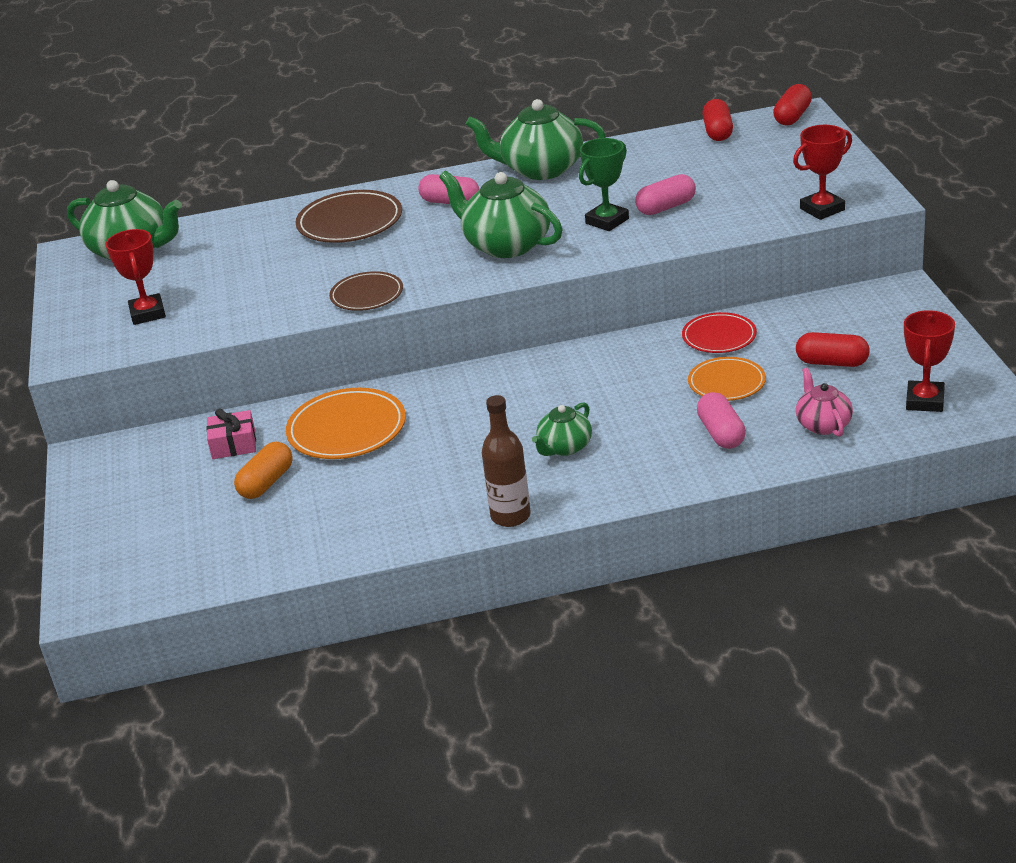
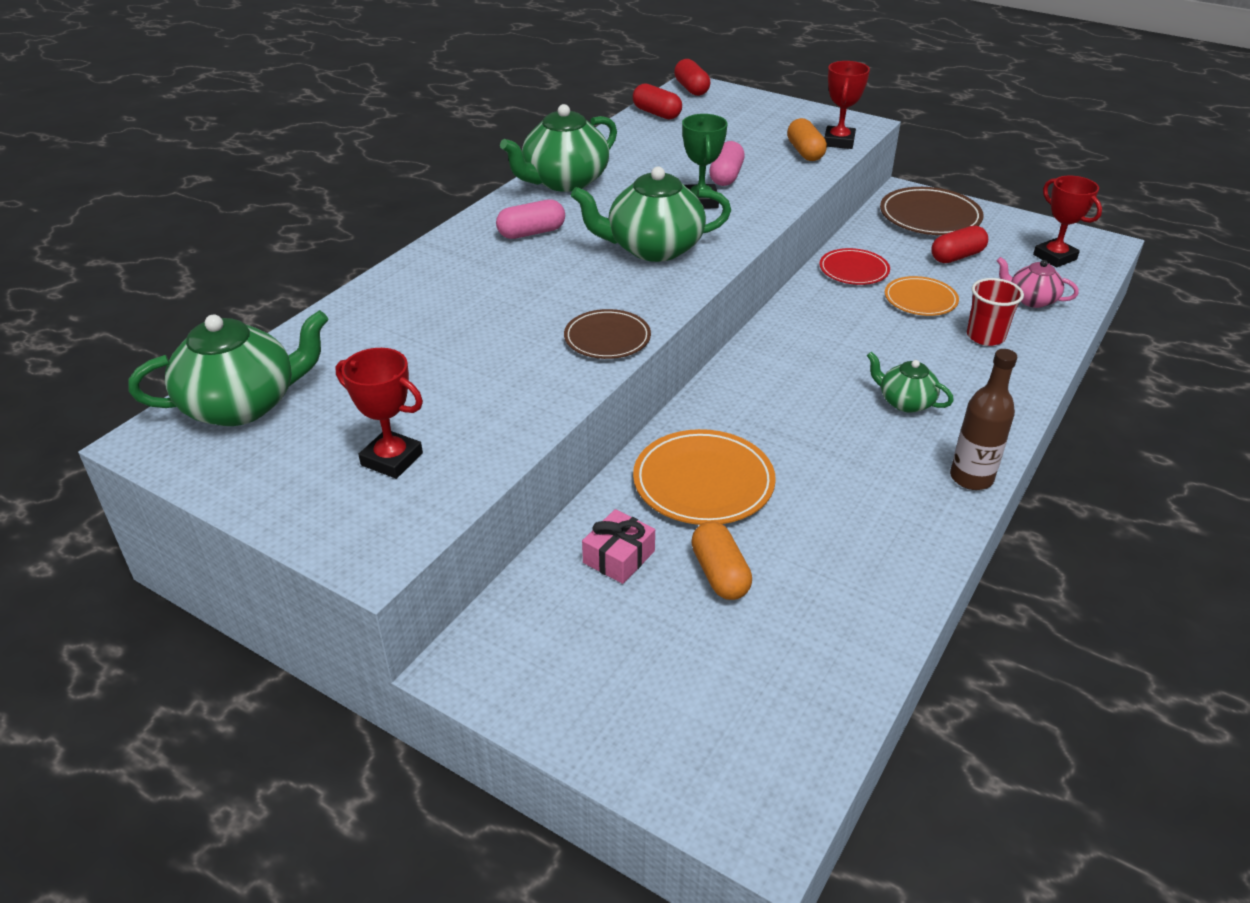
camera: 50 degrees left, 5 degrees up
brown plate [295,190,402,243] -> brown plate moved to [880,187,984,235]
green teapot [532,402,592,456] -> green teapot turned 135 degrees clockwise [867,352,954,413]
pink capsule [697,392,746,449] -> red cup [967,278,1024,346]
none -> orange capsule [787,118,827,161]

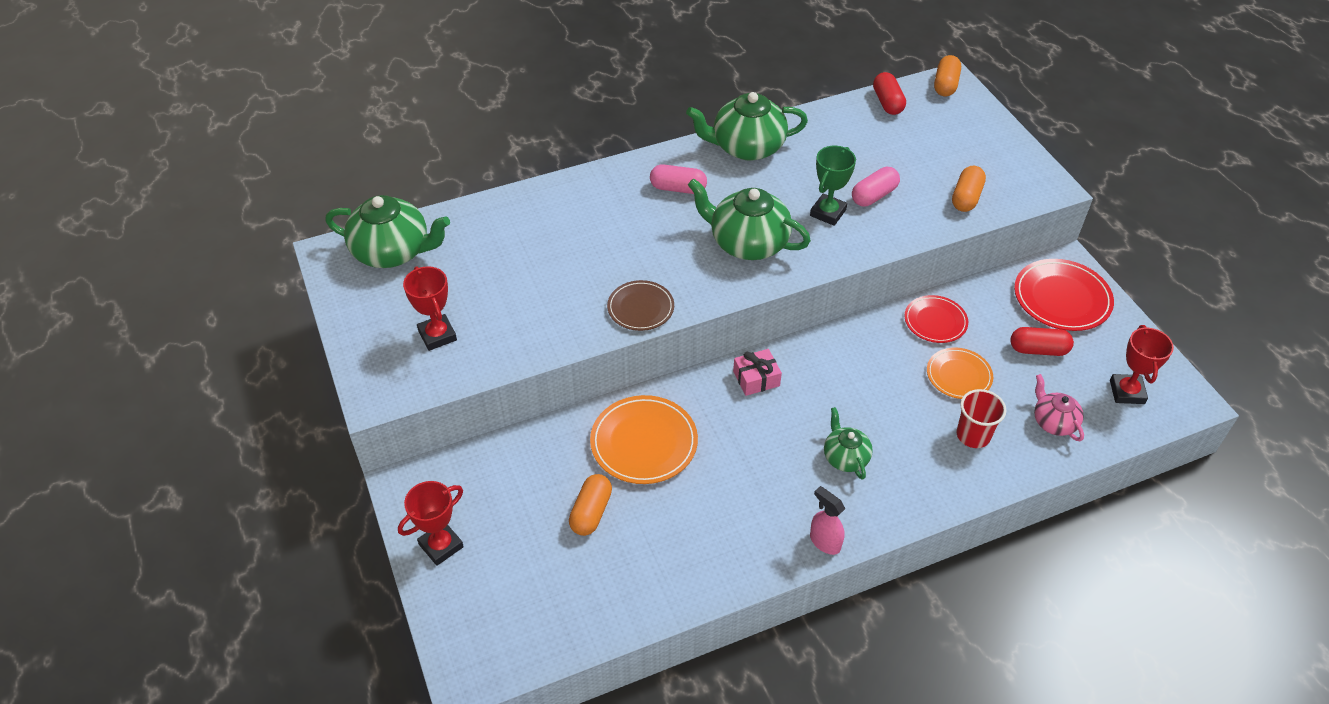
camera: 35 degrees right, 10 degrees up
pink gift [582,509,655,584] -> pink gift moved to [733,349,782,396]
red capsule [674,59,711,96] -> orange capsule [934,55,961,96]
red trophy [824,61,870,149] -> red trophy moved to [398,481,464,566]
brown plate [880,187,984,235] -> red plate [1014,259,1114,331]
brown bottle [950,349,1017,490] -> pink spray bottle [810,486,845,555]

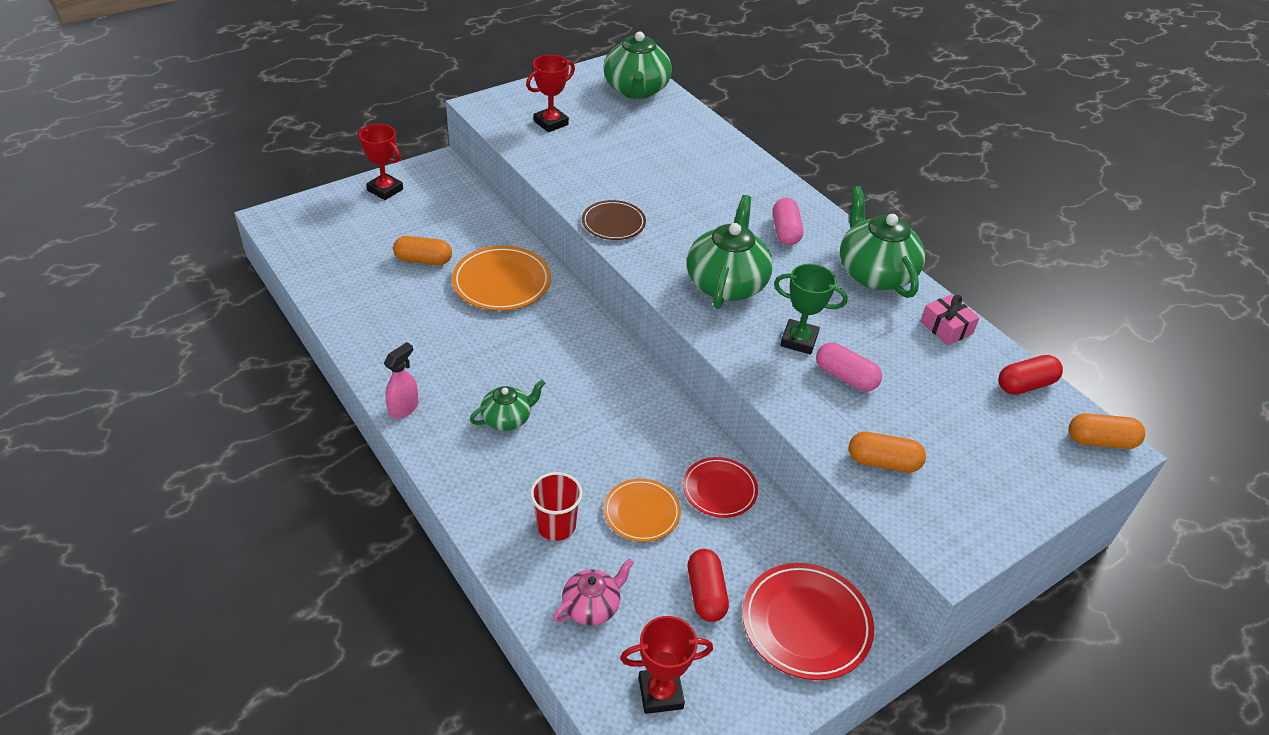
camera: 75 degrees right, 5 degrees down
pink gift [733,349,782,396] -> pink gift moved to [920,294,980,345]

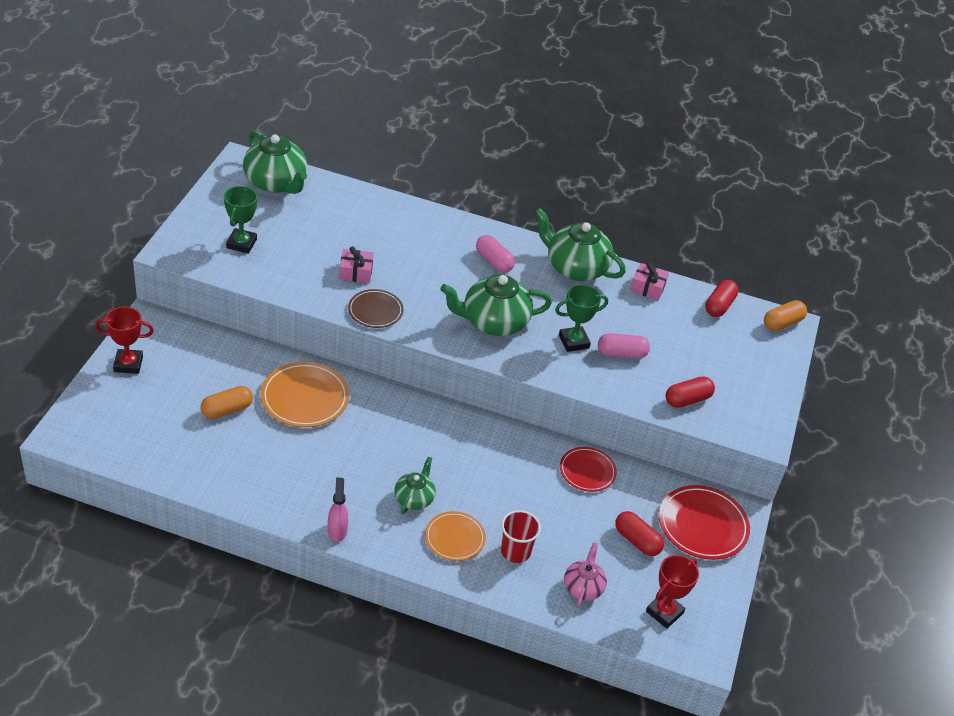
camera: 40 degrees left, 0 degrees up
red trophy [526,55,575,132] -> green trophy [224,186,257,254]
orange plate [603,478,681,542] -> orange plate moved to [425,511,486,561]
green teapot [687,195,773,309] -> green teapot turned 75 degrees counterclockwise [440,274,552,336]
orange capsule [849,432,926,473] -> red capsule [666,376,715,408]
none -> pink gift [339,246,374,283]

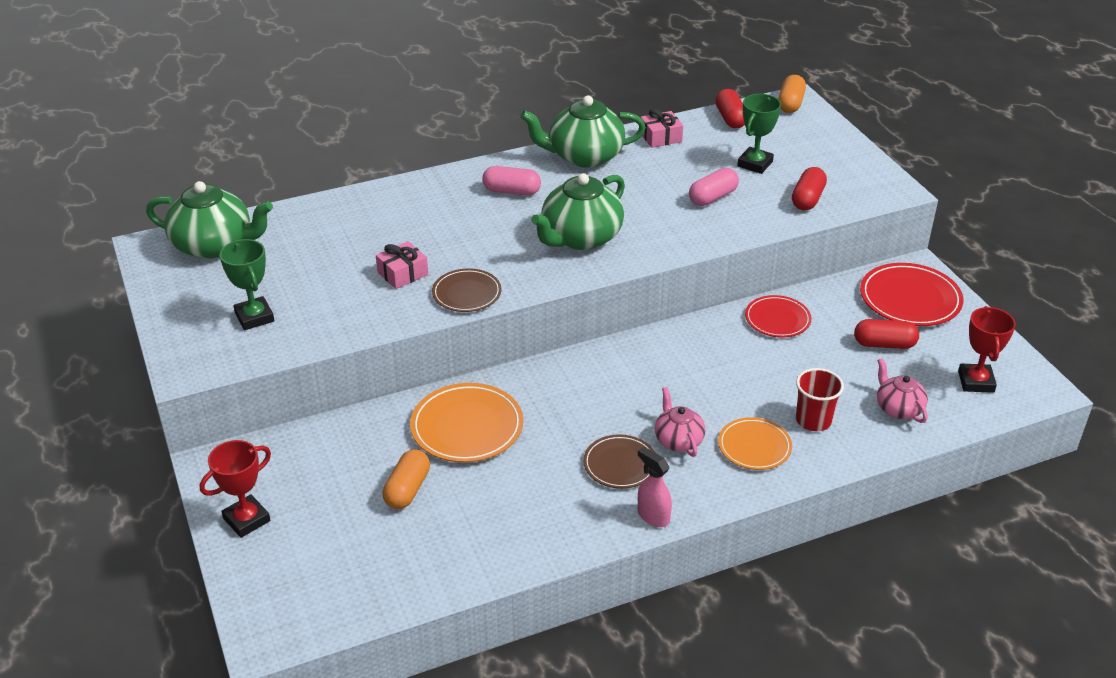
camera: 35 degrees left, 5 degrees down
green teapot [394,457,436,514] -> pink teapot [655,387,706,457]
green trophy [555,284,608,352] -> green trophy moved to [737,94,781,174]
none -> brown plate [583,434,656,489]

